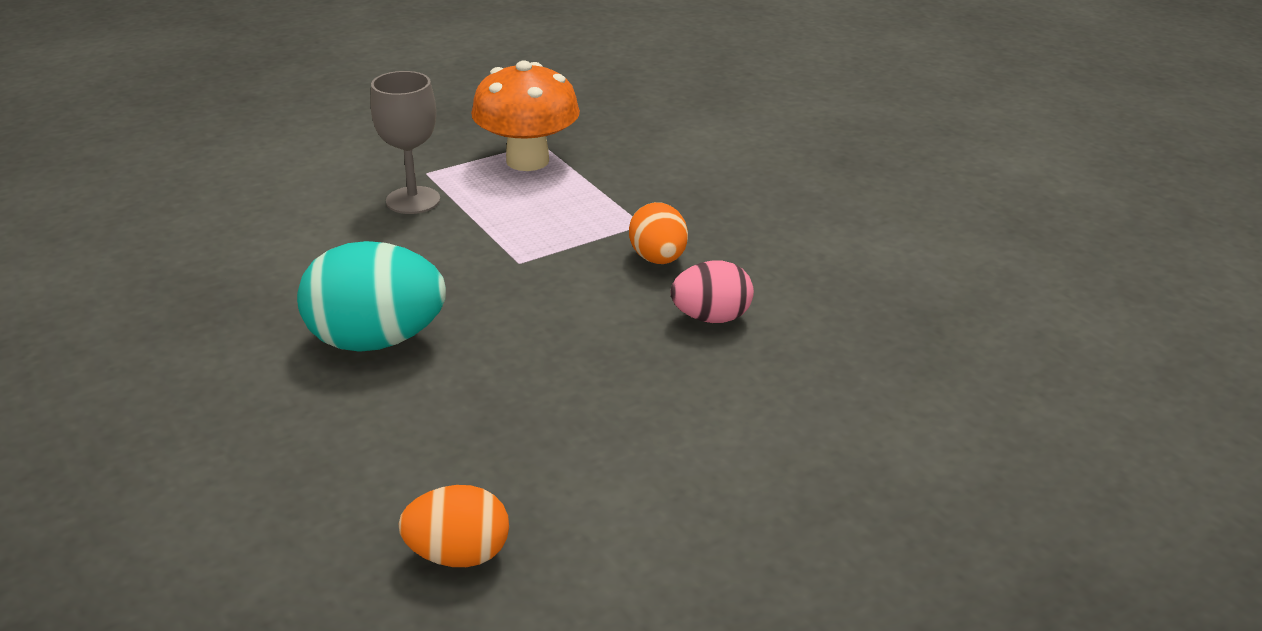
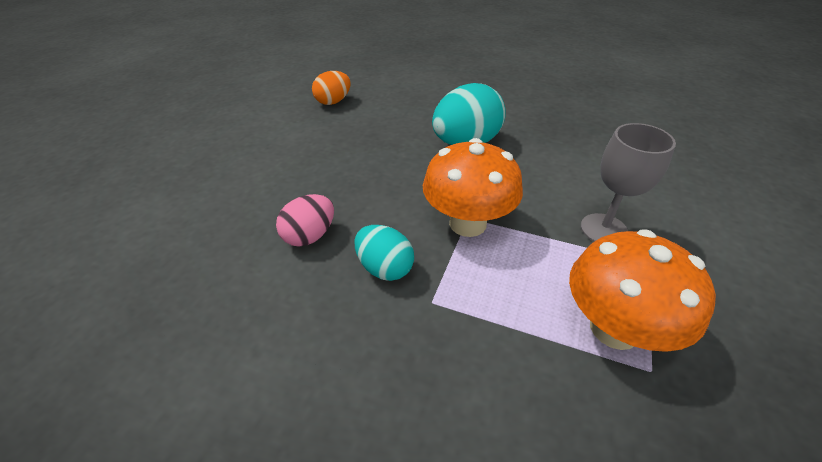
camera: 145 degrees right, 10 degrees up
orange egg [629,202,688,264] -> turquoise egg [355,225,414,281]
none -> orange mushroom [423,138,523,237]

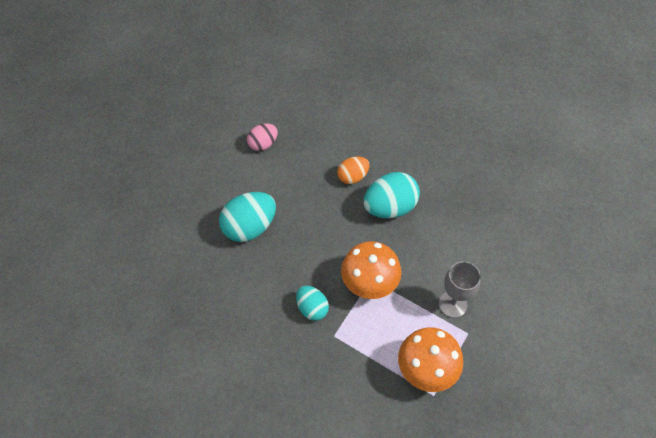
camera: 10 degrees right, 15 degrees up
pink egg [276,194,334,247] -> pink egg moved to [247,124,278,151]
orange egg [312,71,351,105] -> orange egg moved to [337,157,369,184]
none -> turquoise egg [219,192,276,242]

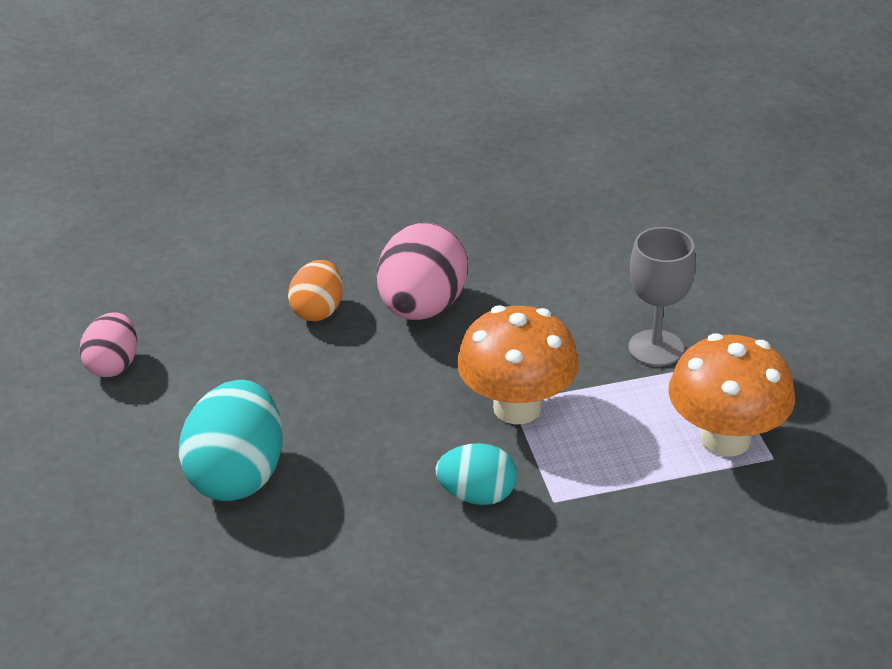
camera: 45 degrees left, 20 degrees down
turquoise egg [364,172,420,218] -> pink egg [377,223,468,320]

